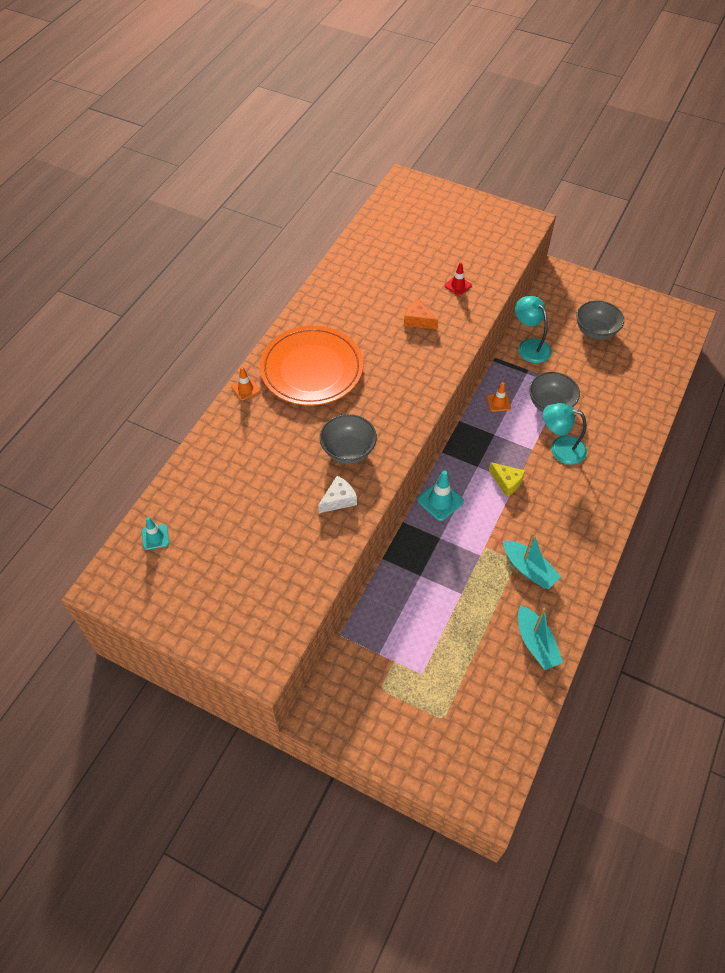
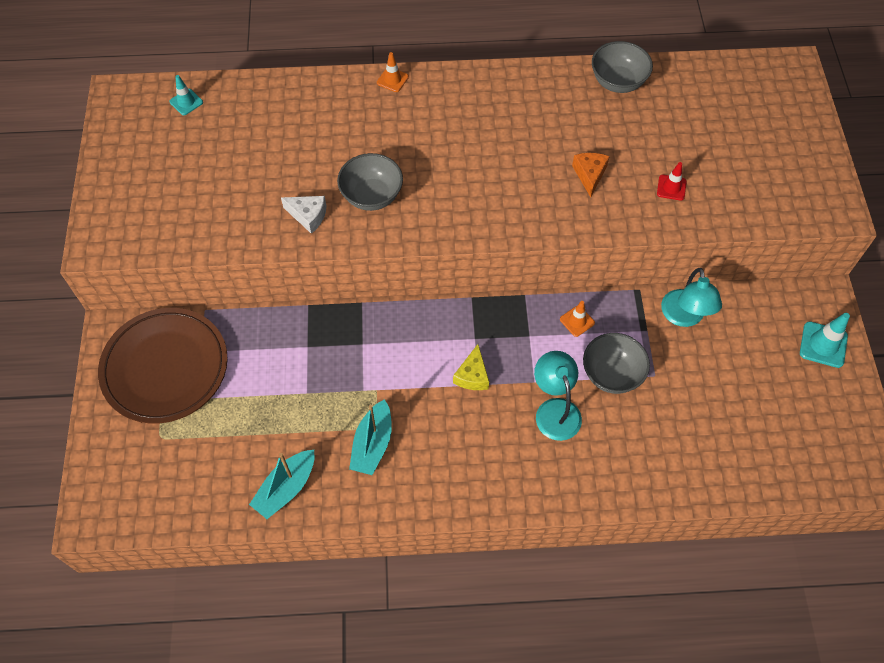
camera: 60 degrees right, 5 degrees up
orange plate [260,326,363,406] -> none
turquoise traffic cone [417,470,464,521] -> turquoise traffic cone moved to [800,313,850,368]
turquoise lamp [515,296,551,363] -> turquoise lamp turned 150 degrees clockwise [661,268,722,327]
grey bowl [576,301,624,340] -> grey bowl moved to [592,41,653,93]
none -> brown plate [98,308,228,424]

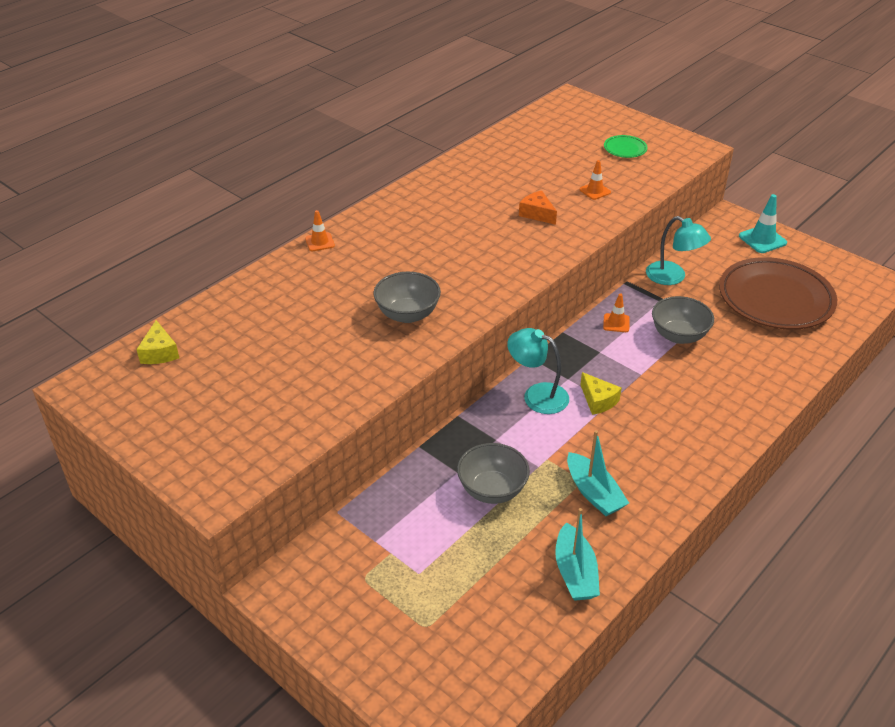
camera: 45 degrees left, 20 degrees down
brown plate [98,308,228,424] -> brown plate moved to [719,257,837,330]
turquoise traffic cone [169,75,203,115] -> yellow cheese [136,320,179,364]
white cheese [281,196,327,234] -> none
turquoise lamp [534,351,582,441] -> turquoise lamp moved to [507,328,569,414]
grey bowl [592,41,653,93] -> grey bowl moved to [457,443,530,504]
red traffic cone [657,162,687,201] -> orange traffic cone [579,160,611,200]
none -> green plate [604,135,647,158]

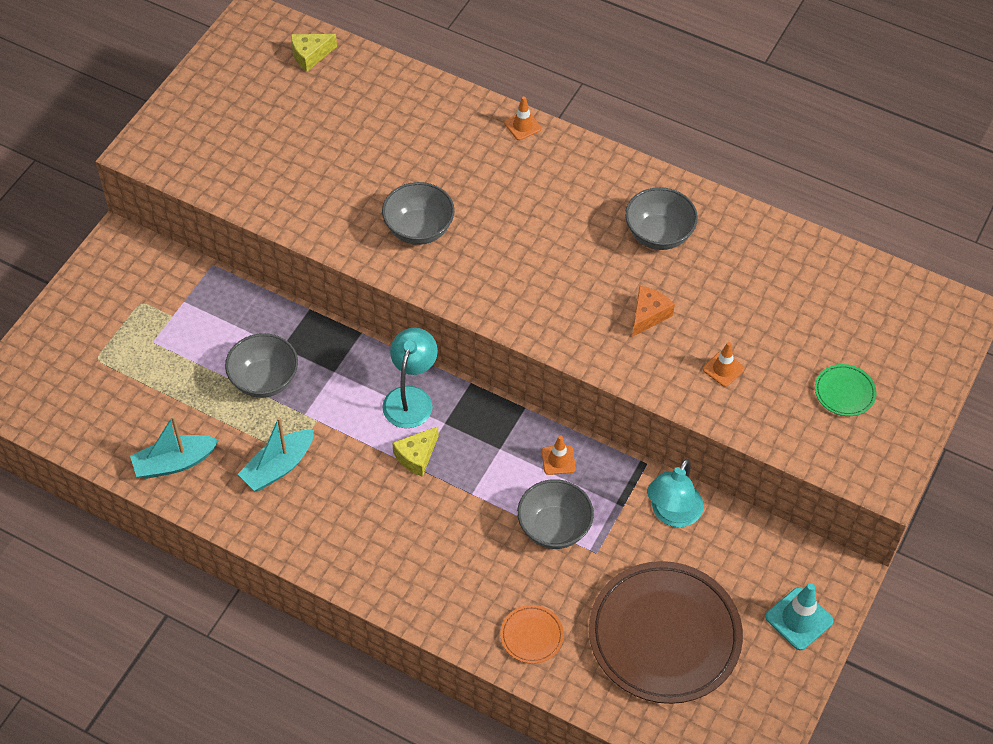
camera: 75 degrees right, 15 degrees up
none -> orange plate [500,605,564,664]
none -> grey bowl [625,187,698,250]

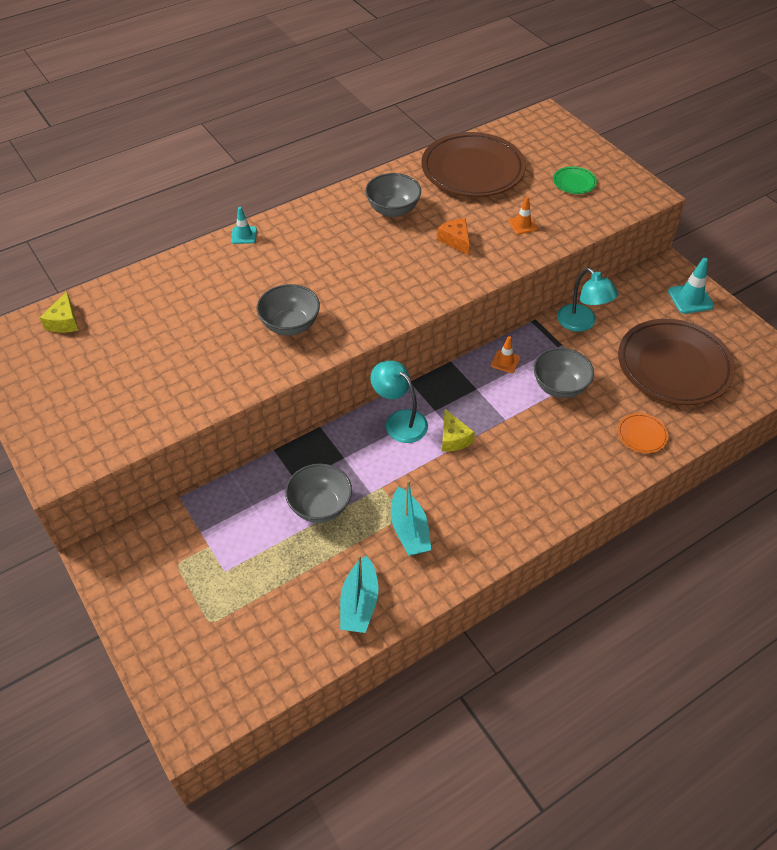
camera: 60 degrees left, 5 degrees down
orange traffic cone [504,96,542,140] -> turquoise traffic cone [231,207,257,244]
none -> brown plate [421,132,526,197]

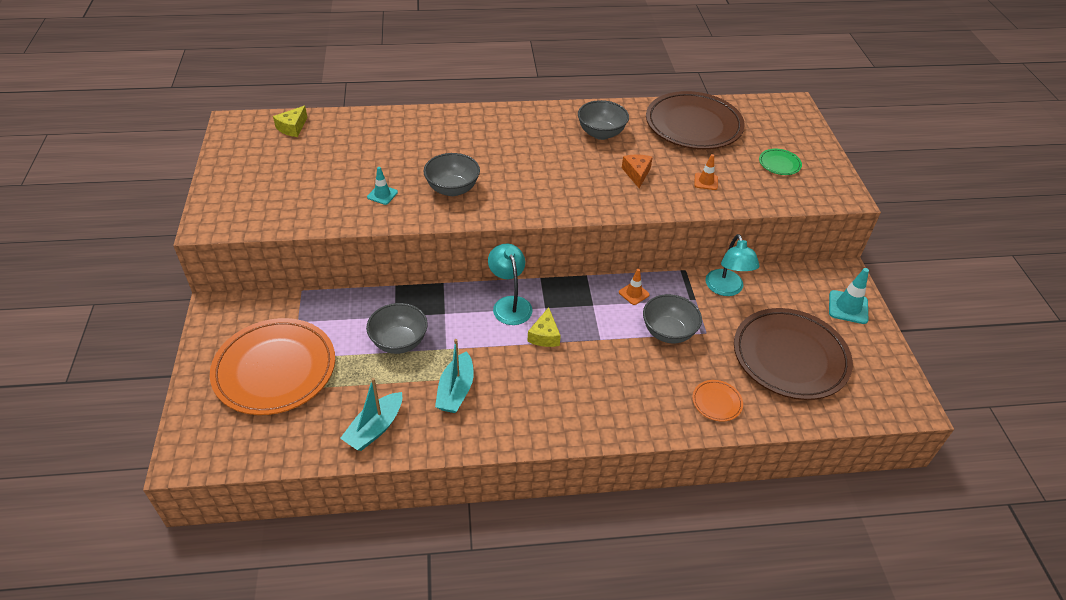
camera: 25 degrees right, 5 degrees down
turquoise traffic cone [231,207,257,244] -> turquoise traffic cone moved to [367,167,398,205]
none -> orange plate [210,318,335,415]

